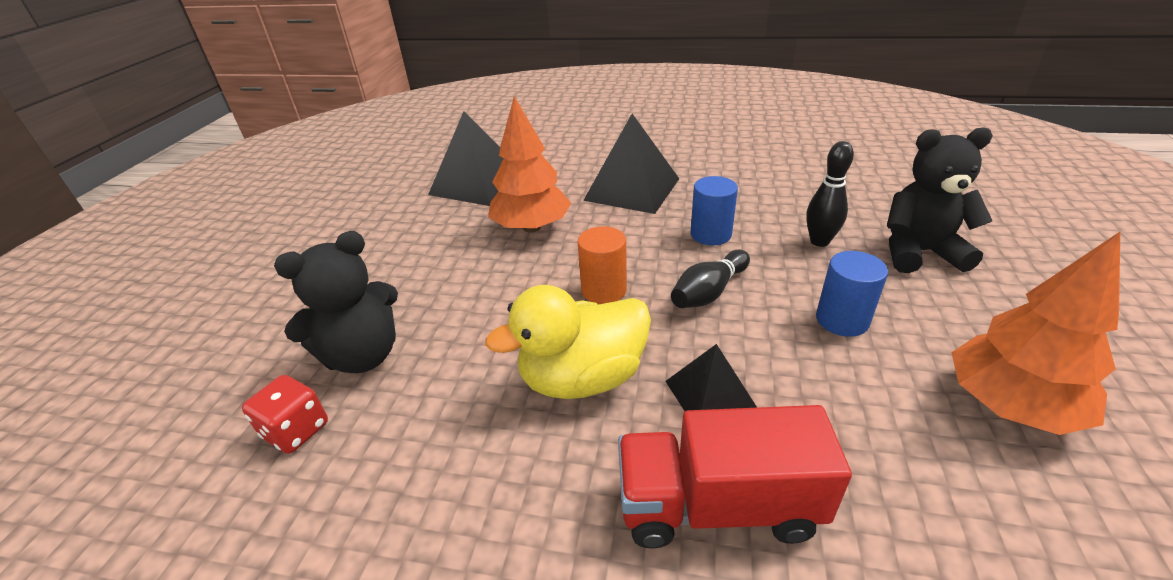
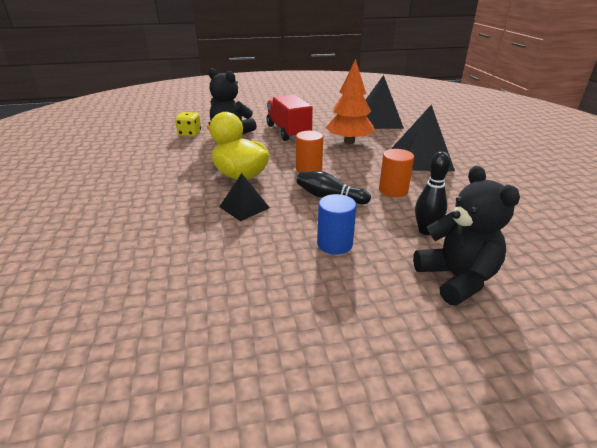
camera: 65 degrees right, 5 degrees down
red dice [242,375,328,454] -> yellow dice [175,112,201,136]
red truck [618,405,852,548] -> red truck moved to [267,94,313,141]
blue cylinder [690,176,738,245] -> orange cylinder [379,149,414,197]
orange tree [951,232,1120,435] -> none

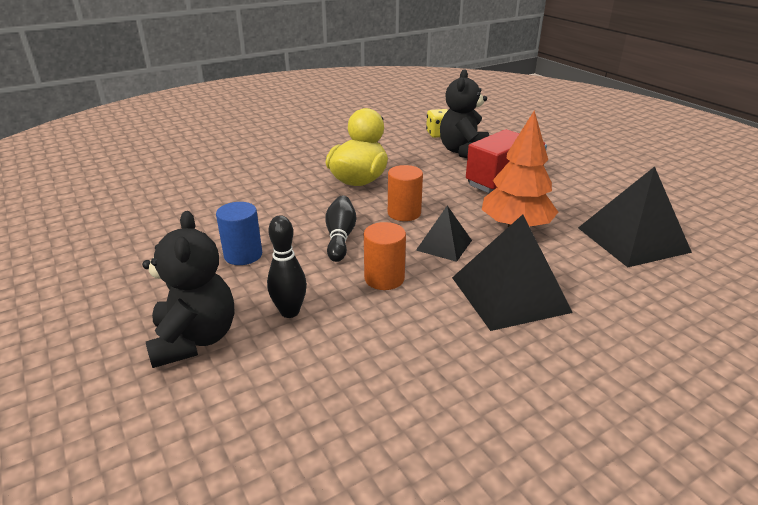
camera: 70 degrees right, 0 degrees up
black pyramid [219,173,270,221] -> black pyramid moved to [416,206,472,262]
black teddy bear [413,166,520,306] -> black teddy bear turned 60 degrees counterclockwise [142,211,234,368]

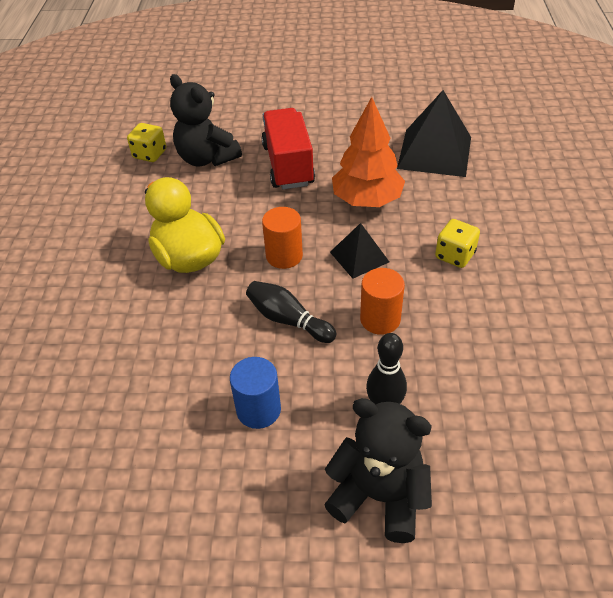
camera: 55 degrees left, 15 degrees up
black pyramid [452,214,573,331] -> yellow dice [435,219,480,268]

